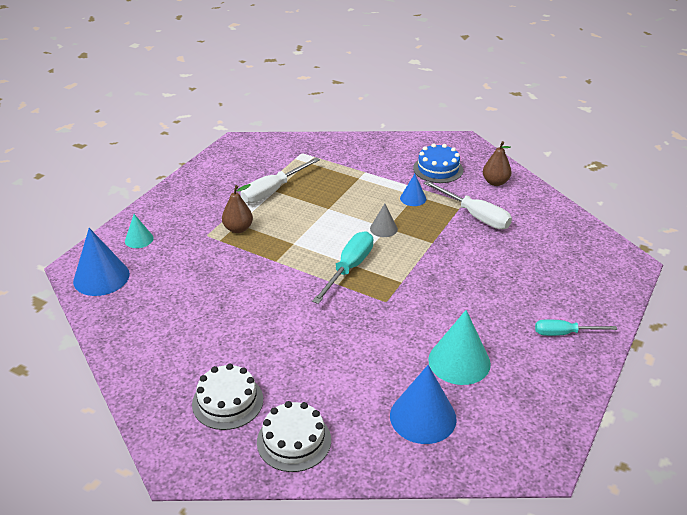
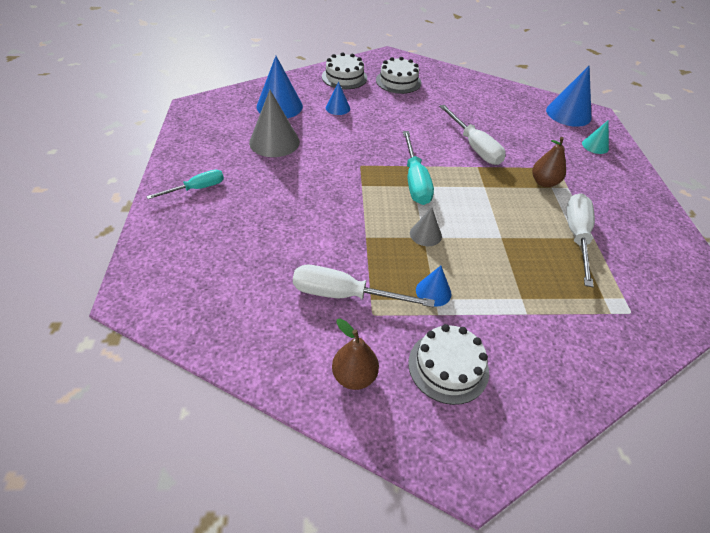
camera: 145 degrees right, 10 degrees up
blue cake [413,143,463,183] -> white cake [408,324,489,405]
turquoise cone [428,310,491,385] -> grey cone [249,90,300,157]
none -> blue cone [326,82,350,115]
none -> white screwdriver [439,105,506,165]

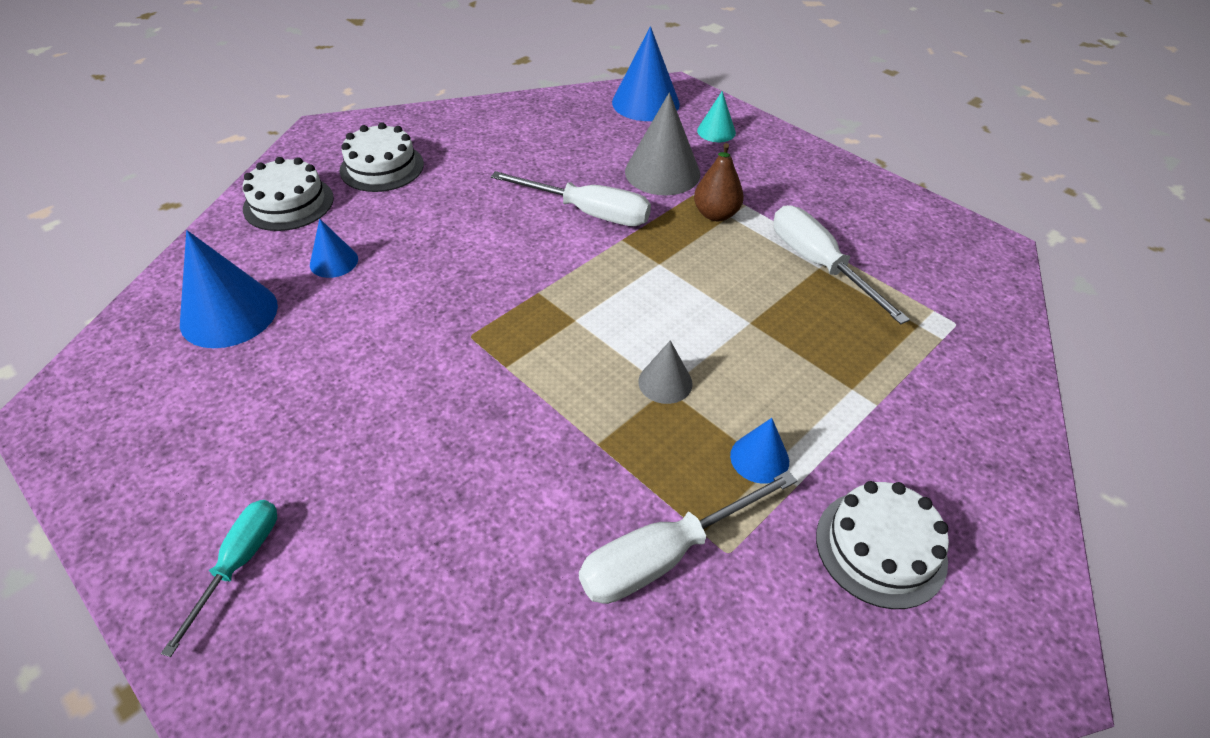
camera: 40 degrees left, 0 degrees up
grey cone [249,90,300,157] -> grey cone moved to [625,92,700,195]
brown pear [332,319,379,390] -> none
turquoise screwdriver [403,131,434,205] -> none

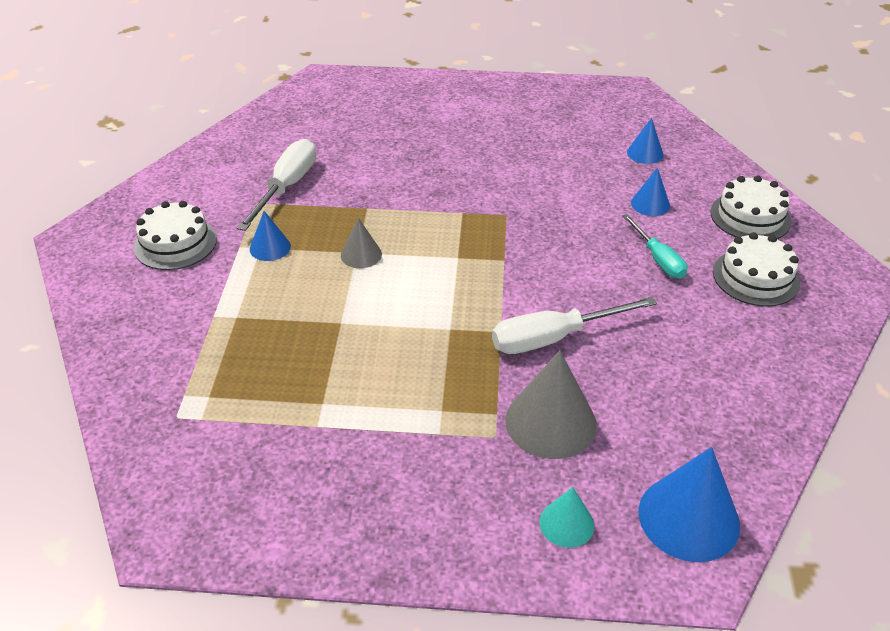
camera: 140 degrees right, 5 degrees down
turquoise screwdriver [161,500,277,657] -> turquoise screwdriver moved to [622,214,687,279]
blue cone [180,230,278,348] -> blue cone [627,118,664,164], size x0.54
brown pear [694,143,744,221] -> none
white screwdriver [774,205,910,324] -> none

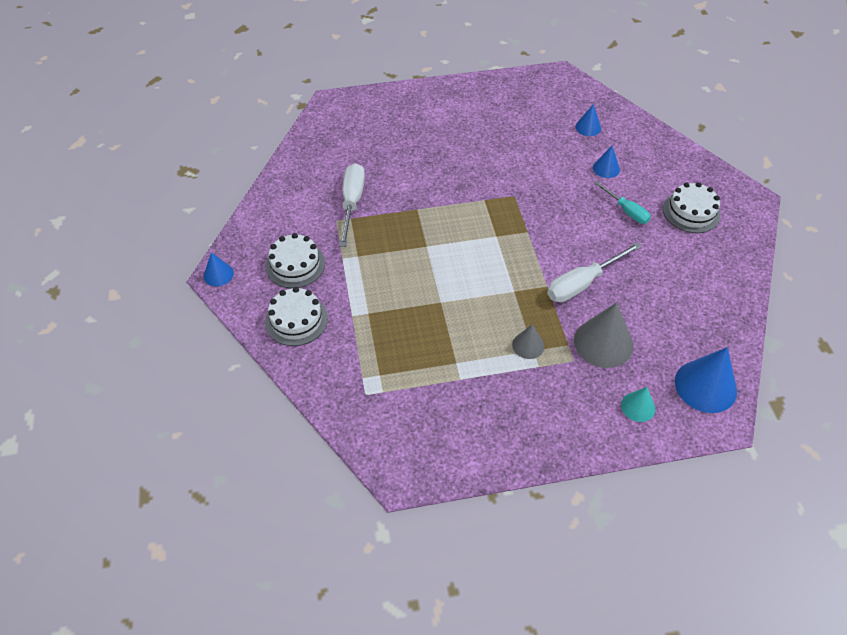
camera: 15 degrees left, 10 degrees up
blue cone [250,211,291,261] -> blue cone moved to [204,252,234,286]
grey cone [341,218,382,268] -> grey cone moved to [512,324,544,359]
white cake [710,175,792,239] -> white cake moved to [265,287,328,346]

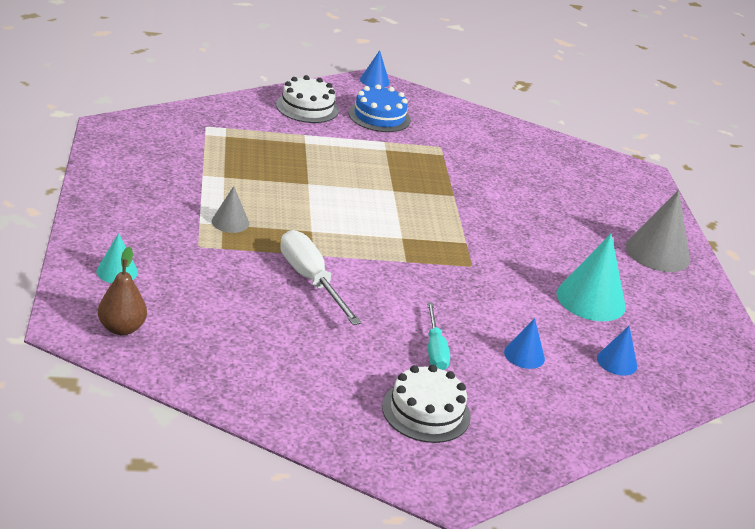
camera: 90 degrees right, 20 degrees down
white cake [266,233,325,288] -> blue cake [349,85,411,132]
white screwdriver [339,163,365,247] -> none
grey cone [574,303,633,368] -> grey cone moved to [626,190,690,272]
turquoise screwdriver [594,181,651,224] -> turquoise screwdriver turned 60 degrees counterclockwise [427,302,450,370]
blue cone [675,347,737,413] -> brown pear [98,246,147,335]
none -> turquoise cone [556,234,626,321]

